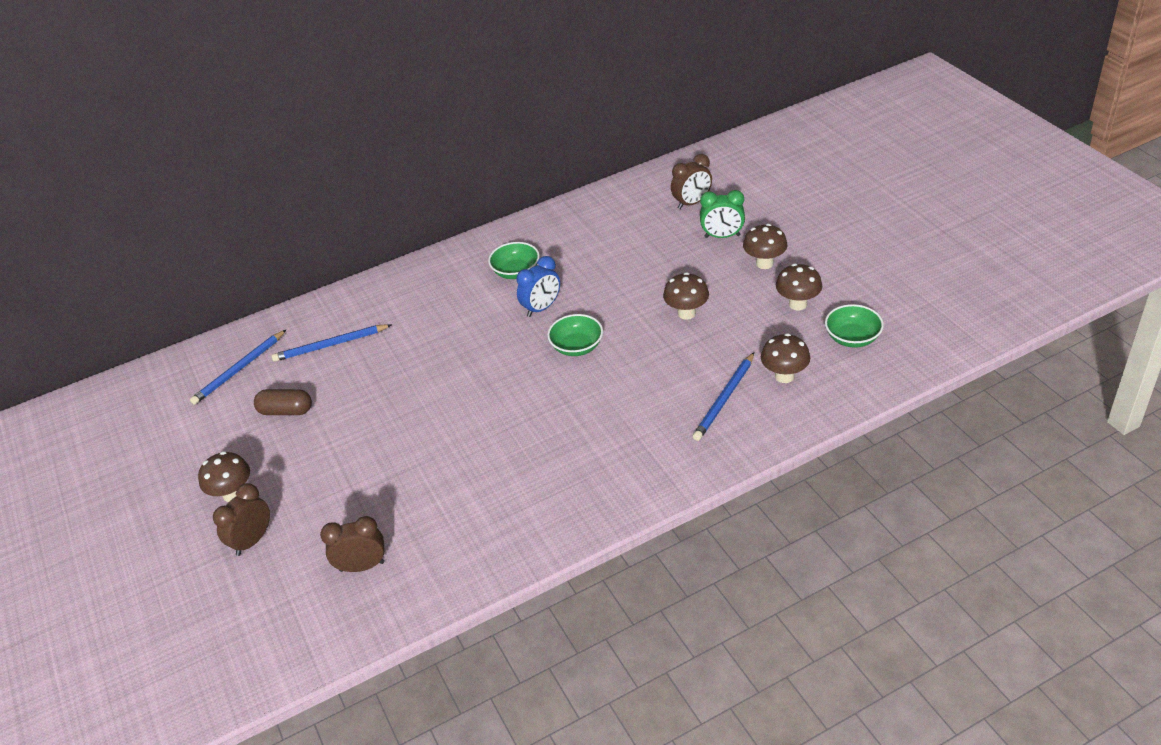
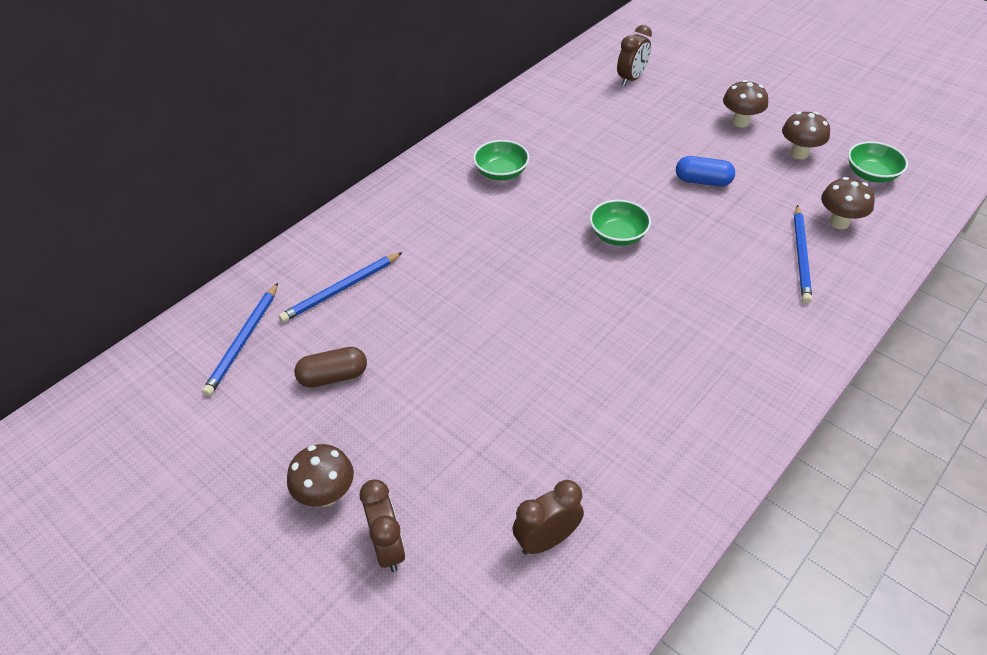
camera: 25 degrees left, 5 degrees up
brown clock [213,483,270,556] -> brown clock turned 150 degrees clockwise [360,480,405,572]
blue clock [516,256,560,317] -> none
brown mushroom [663,272,709,320] -> blue capsule [676,156,735,187]
green clock [700,190,745,238] -> none

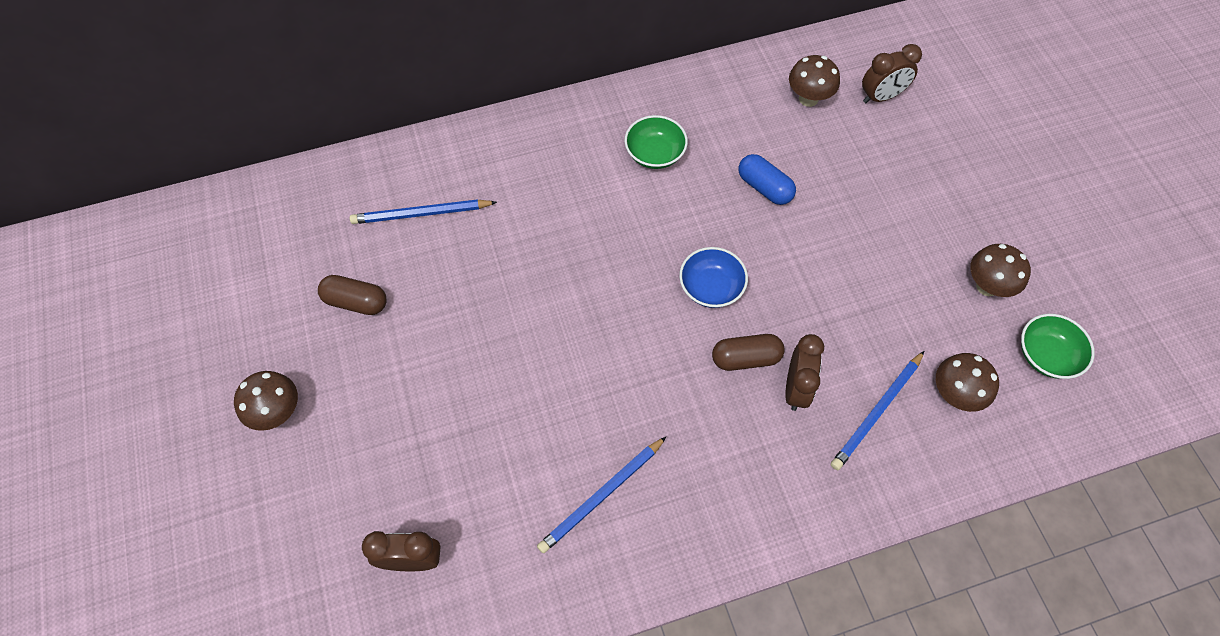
camera: 30 degrees right, 15 degrees up
blue pencil [202,283,278,396] -> blue pencil moved to [537,437,666,553]
brown clock [360,480,405,572] -> brown clock moved to [785,334,824,411]
green bowl [590,200,651,246] -> blue bowl [679,247,748,308]
blue capsule [676,156,735,187] -> blue capsule moved to [738,154,796,205]
brown mushroom [723,80,768,127] -> brown mushroom moved to [789,55,840,107]
none -> brown capsule [712,334,785,371]

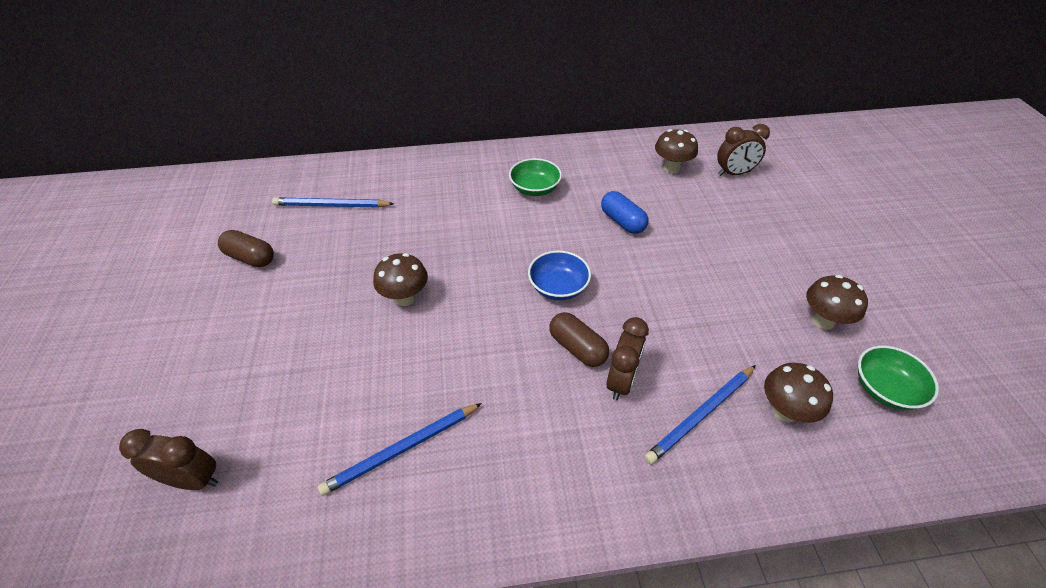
camera: 10 degrees right, 15 degrees down
brown mushroom [234,371,298,431] -> brown mushroom moved to [373,253,428,306]
brown capsule [712,334,785,371] -> brown capsule turned 45 degrees clockwise [549,312,609,367]

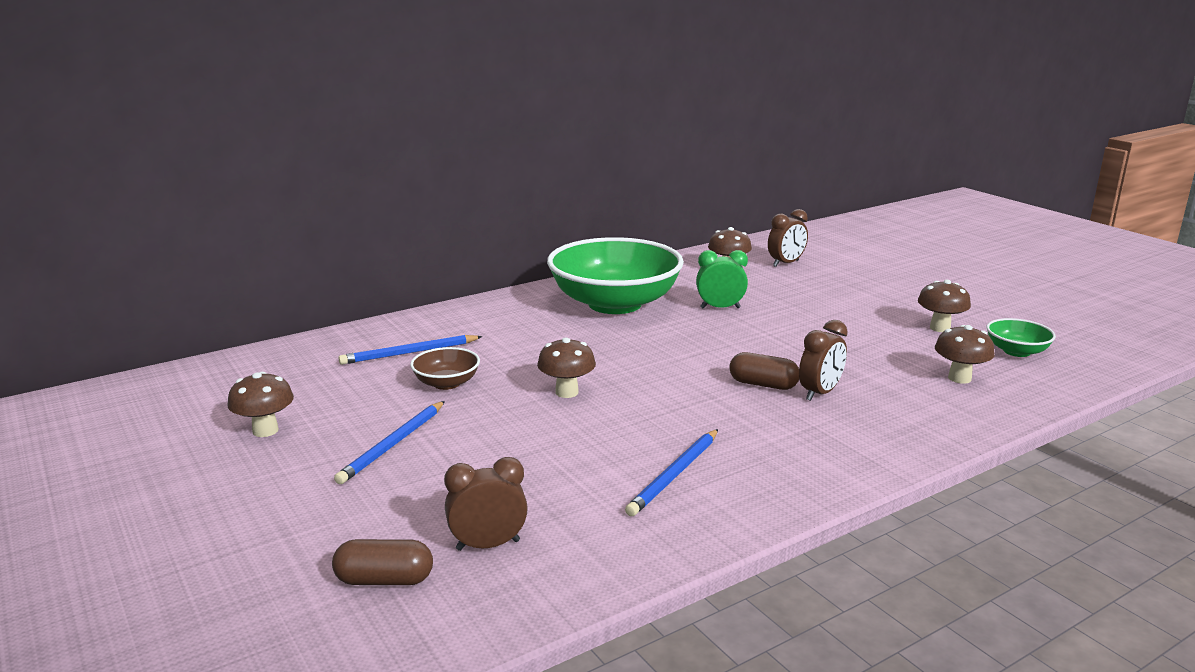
camera: 25 degrees left, 25 degrees down
brown capsule [218,230,274,267] -> brown capsule moved to [332,539,433,585]
green bowl [509,158,562,196] -> green bowl [547,237,684,314], size x2.35
blue bowl [528,250,591,300] -> none
blue capsule [601,191,649,234] -> green clock [696,250,748,308]
brown clock [607,317,649,400] -> brown clock turned 45 degrees clockwise [799,320,848,401]
blue pencil [644,365,756,464] -> blue pencil moved to [334,401,445,484]
none -> brown mushroom [227,372,294,437]
none -> brown bowl [410,347,480,390]

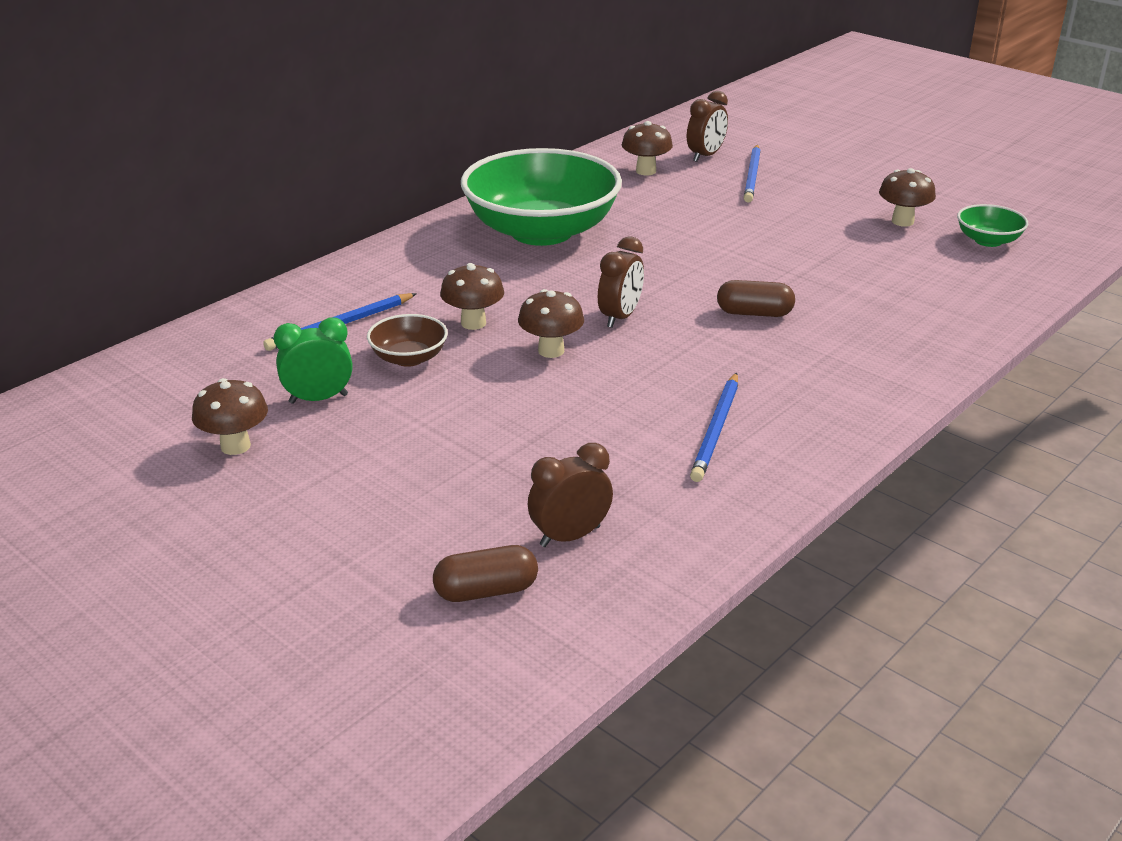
camera: 15 degrees left, 10 degrees up
blue pencil [334,401,445,484] -> blue pencil moved to [744,145,761,202]
green clock [696,250,748,308] -> green clock moved to [274,317,352,404]
brown clock [799,320,848,401] -> brown clock moved to [598,236,644,328]
brown mushroom [935,325,995,384] -> brown mushroom moved to [440,263,504,330]

